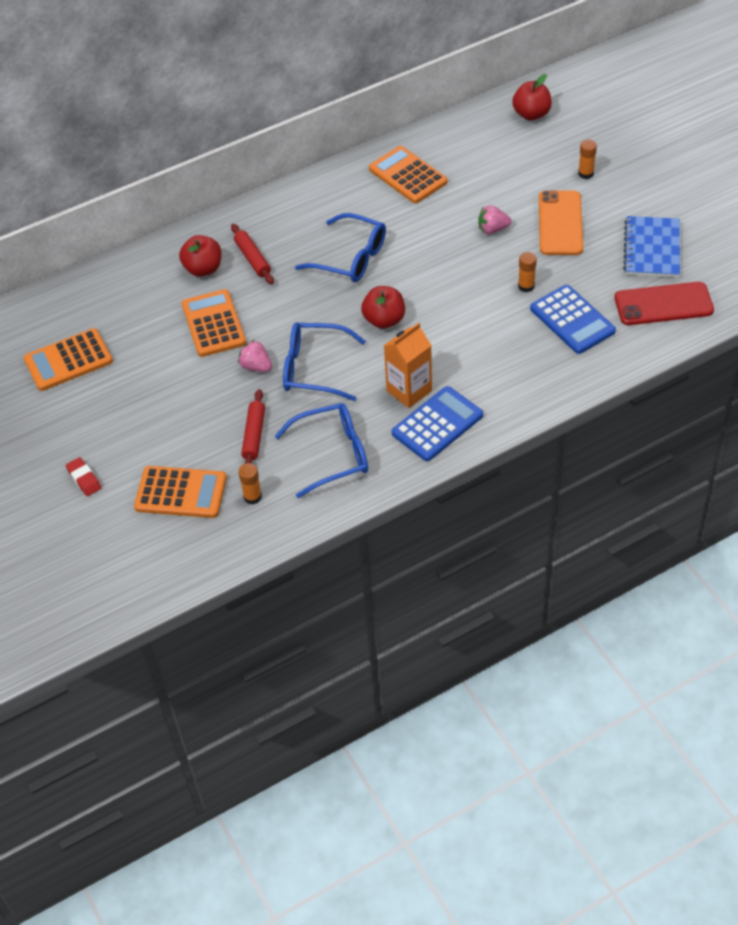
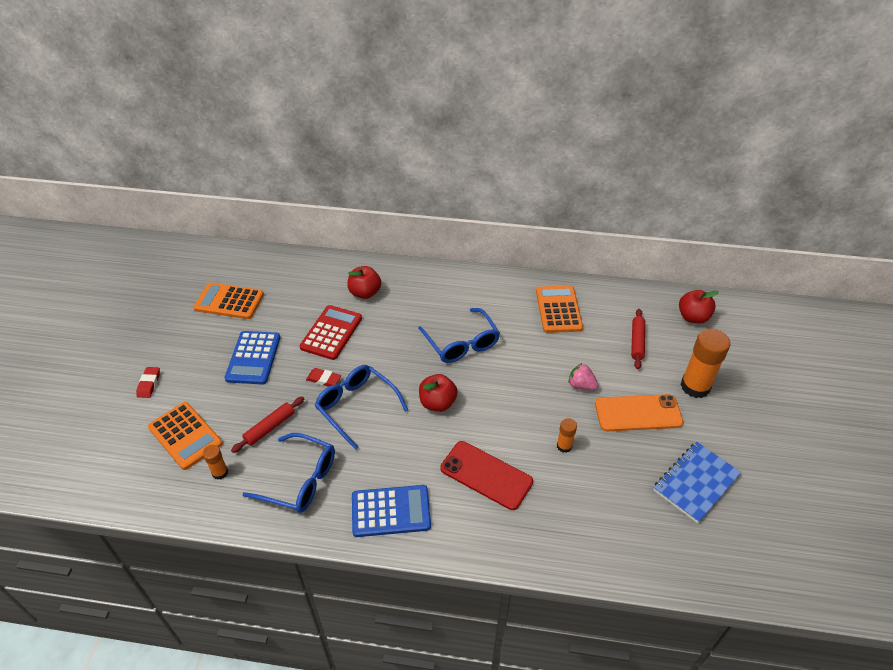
camera: 35 degrees right, 5 degrees down
orange calculator [182,289,246,357] -> red calculator [300,305,362,360]
red rolling pin [231,224,274,285] -> red rolling pin moved to [631,309,645,369]
pink strawberry [238,340,272,372] -> red eraser [306,368,341,387]
orange carton [384,323,432,408] -> none
blue calculator [530,285,616,354] -> blue calculator moved to [224,331,280,385]
orange phone [539,190,583,255] -> orange phone turned 45 degrees clockwise [595,394,684,431]
orange glue stick [578,140,597,179] -> orange glue stick [680,329,730,398], size x2.02
red phone [614,282,714,325] -> red phone moved to [440,441,533,510]

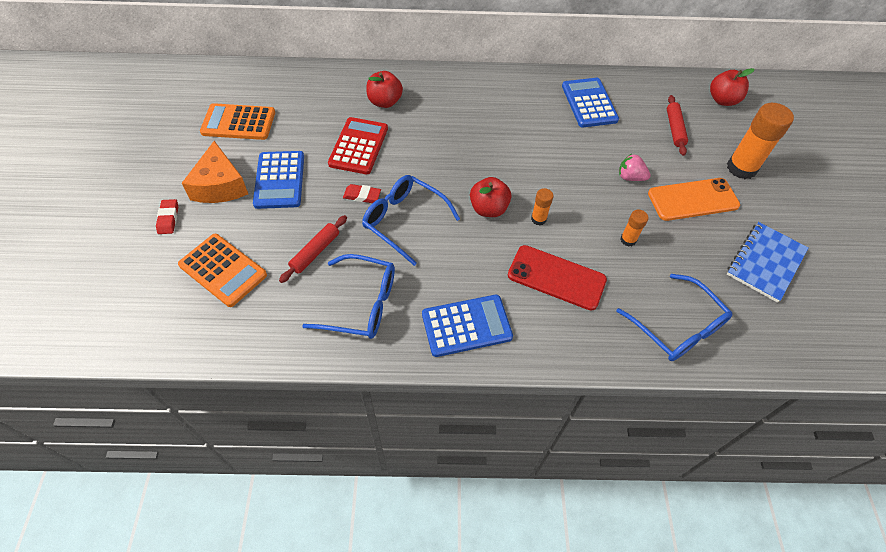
camera: 10 degrees left, 10 degrees up
orange glue stick [203,445,228,480] -> orange glue stick moved to [531,188,553,226]
blue glasses [418,308,500,363] -> blue glasses moved to [616,274,732,361]
orange calculator [536,286,583,333] -> blue calculator [562,78,619,127]
none -> orange cheese [182,141,248,203]

